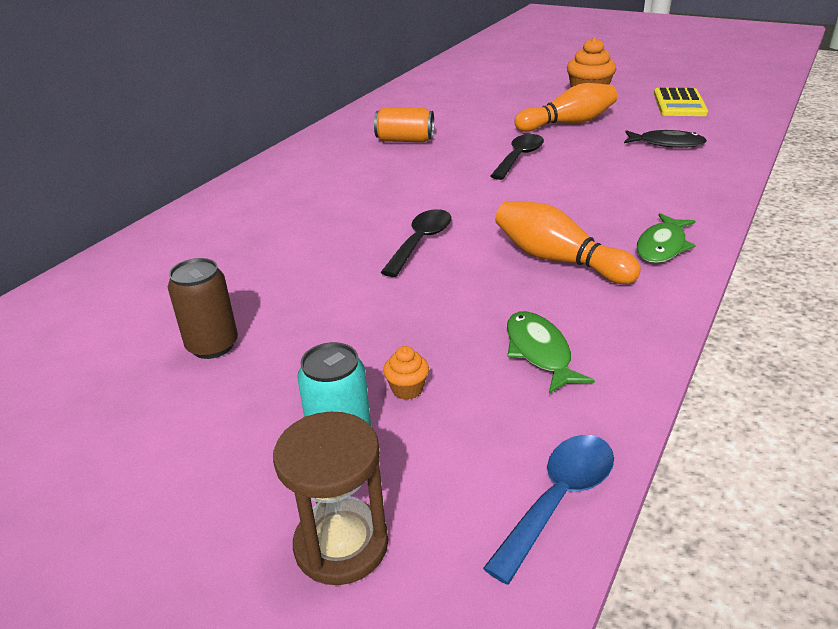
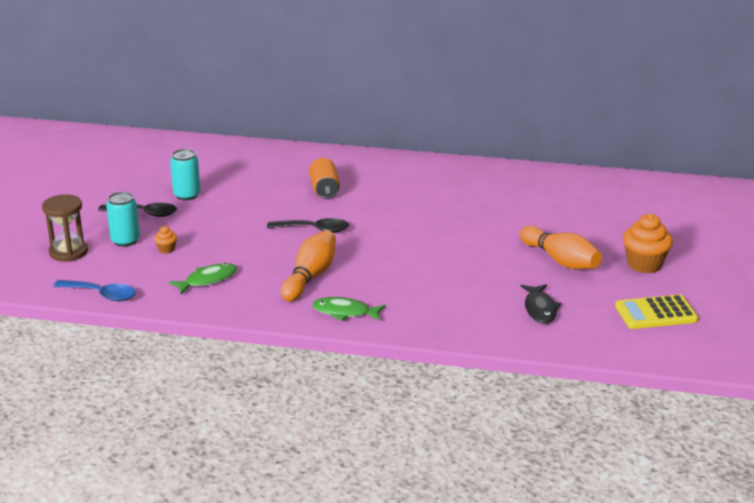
camera: 70 degrees right, 5 degrees down
brown can [168,258,238,359] -> turquoise can [170,149,200,201]
orange can [374,107,434,142] -> orange can moved to [309,158,340,199]
black spoon [490,134,544,180] -> black spoon moved to [98,203,177,217]

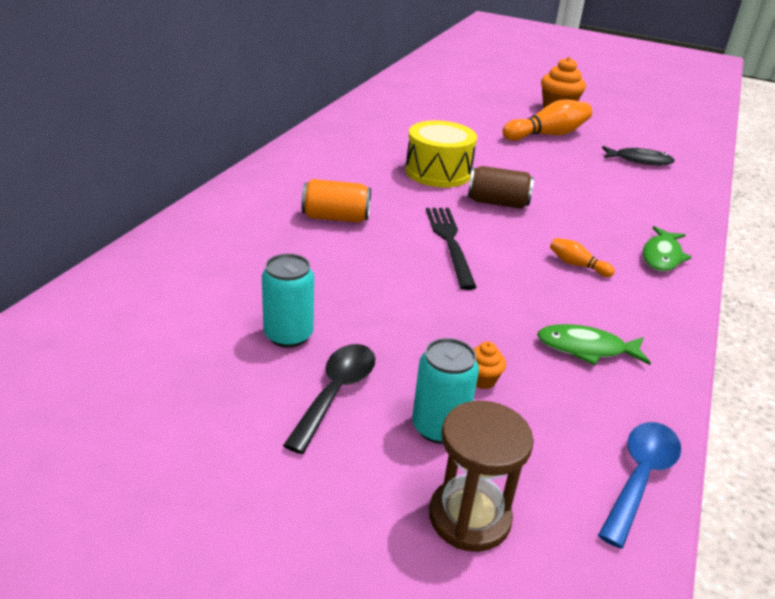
camera: 80 degrees left, 5 degrees up
green fish [169,263,237,294] -> green fish turned 60 degrees counterclockwise [537,324,651,365]
black spoon [267,218,349,233] -> black fork [426,208,477,290]
orange bowling pin [281,230,336,302] -> orange bowling pin [550,238,615,277], size x0.49
yellow calculator [615,294,698,329] -> none
none -> yellow drum [405,120,477,188]
none -> brown can [468,166,534,209]

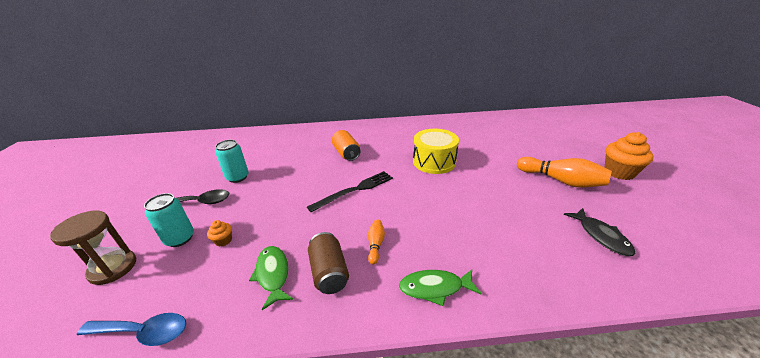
camera: 65 degrees right, 0 degrees up
brown can [468,166,534,209] -> brown can moved to [308,232,349,294]

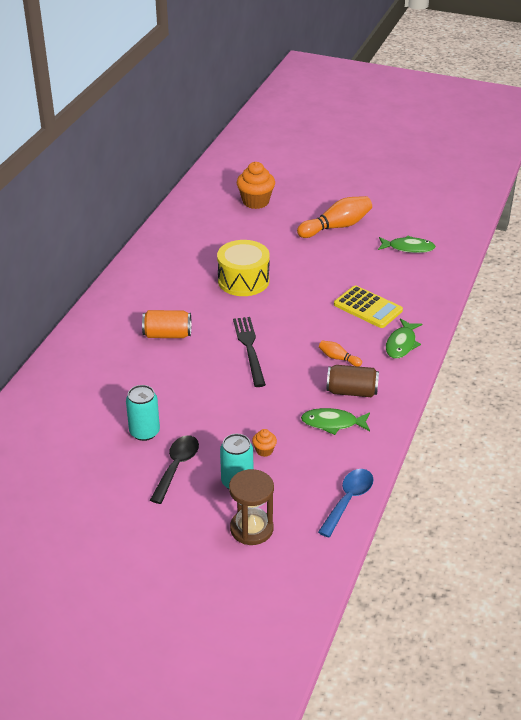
camera: 65 degrees left, 5 degrees up
black fish [564,208,636,256] -> green fish [378,235,436,253]
orange cupcake [605,132,654,180] -> orange cupcake moved to [237,162,275,209]
none -> yellow calculator [334,285,403,328]

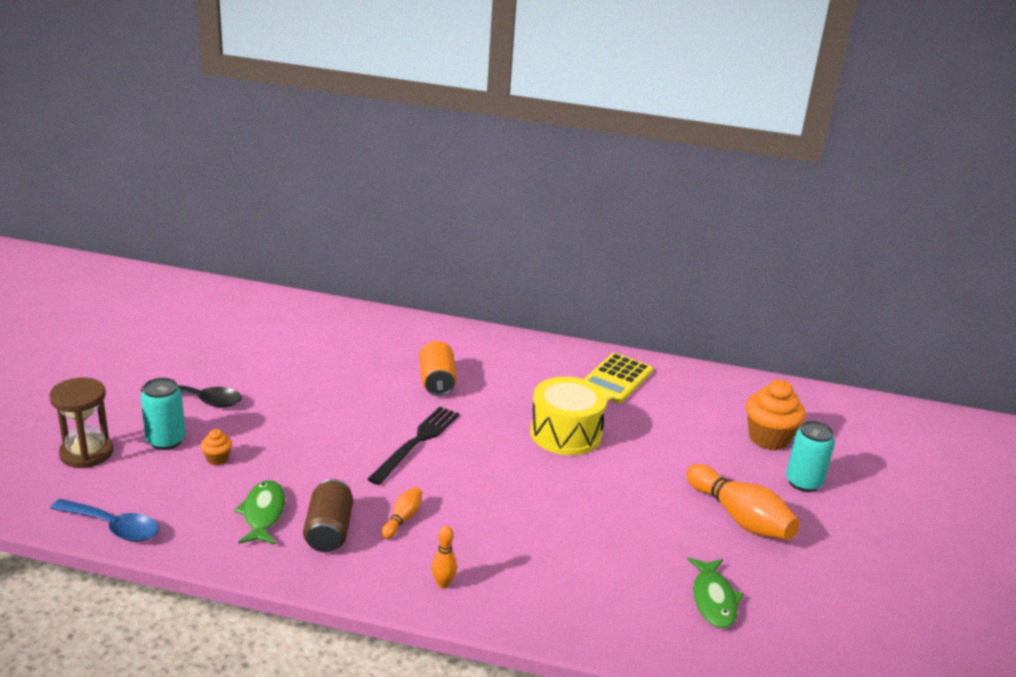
camera: 80 degrees right, 10 degrees down
turquoise can [126,385,160,441] -> turquoise can moved to [786,421,835,492]
black fork [233,317,266,387] -> black fork turned 45 degrees counterclockwise [367,407,460,485]
yellow calculator [334,285,403,328] -> yellow calculator moved to [584,353,653,403]
green fish [386,318,422,359] -> orange bowling pin [432,526,457,589]

